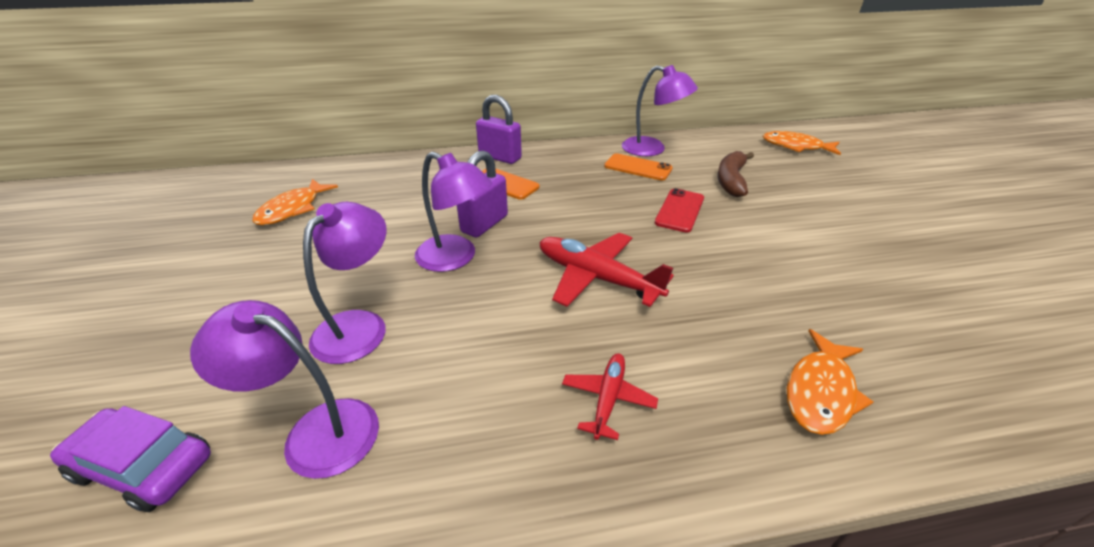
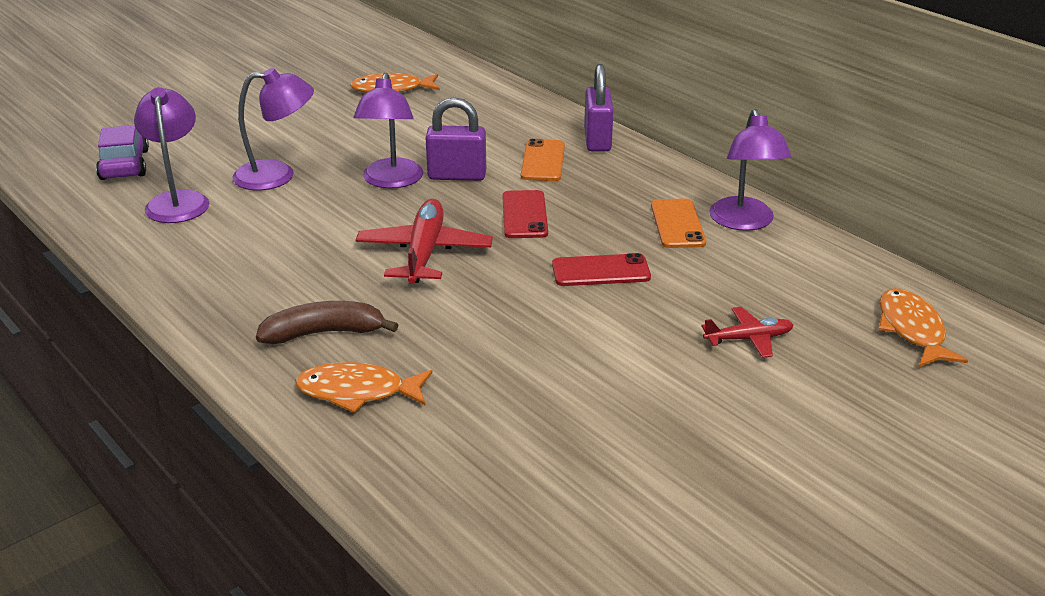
camera: 60 degrees right, 5 degrees down
red plane [562,353,658,440] -> red plane moved to [701,307,794,358]
brown banana [717,151,754,197] -> brown banana moved to [256,301,398,344]
none -> red phone [503,190,548,238]

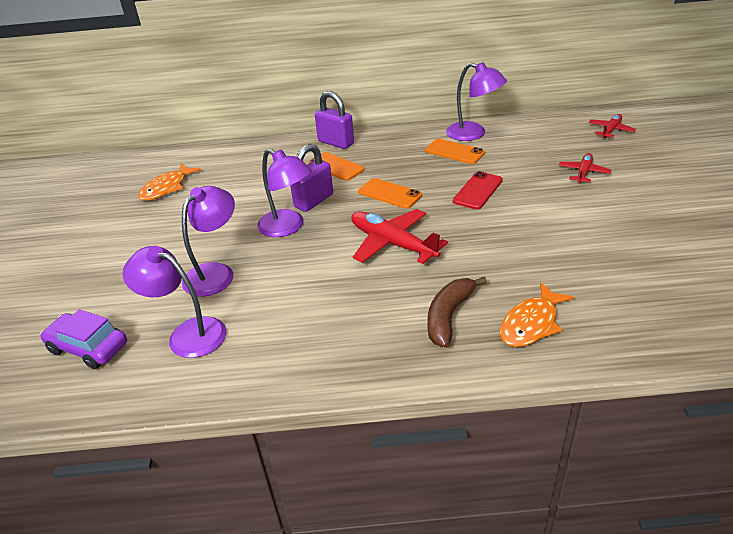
camera: 50 degrees left, 5 degrees up
red phone [503,190,548,238] -> orange phone [358,178,422,209]
orange fish [878,288,968,367] -> red plane [589,114,636,138]

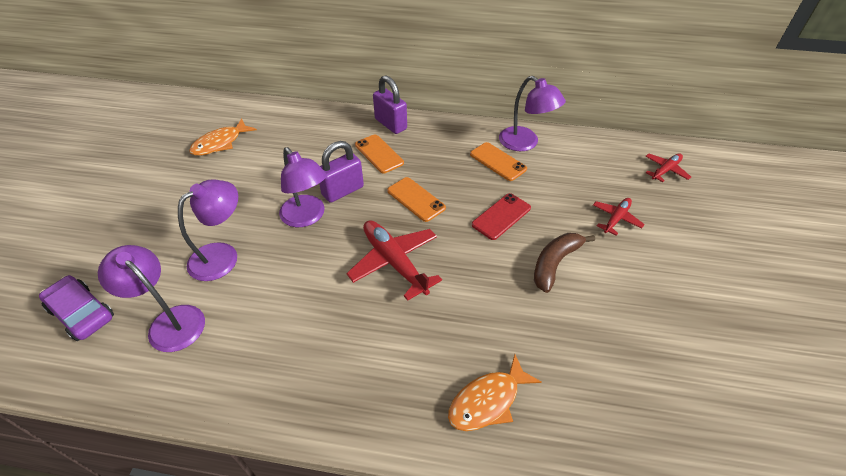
camera: 10 degrees right, 10 degrees up
brown banana [428,277,487,348] -> brown banana moved to [534,233,595,293]

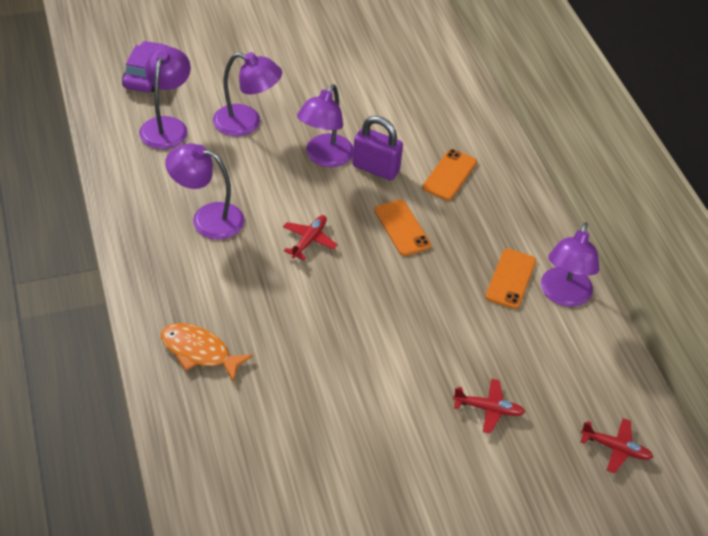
camera: 60 degrees right, 0 degrees up
orange fish [189,118,257,156] -> none
red plane [346,220,442,301] -> red plane [283,215,338,260], size x0.56
purple padlock [373,75,407,134] -> none
orange phone [387,177,446,222] -> orange phone turned 45 degrees counterclockwise [374,200,431,256]
red phone [472,193,531,240] -> none
brown banana [534,233,595,293] -> none
none -> purple lamp [165,143,244,240]

